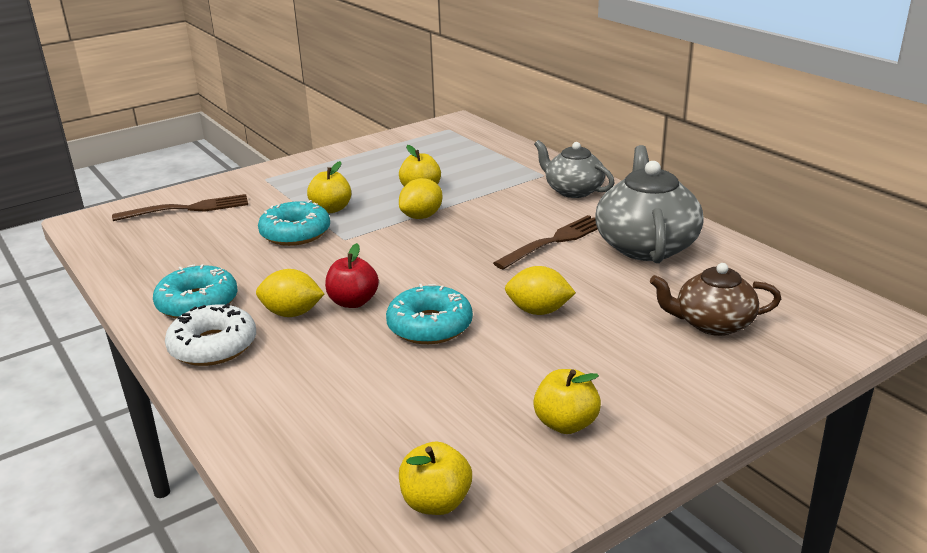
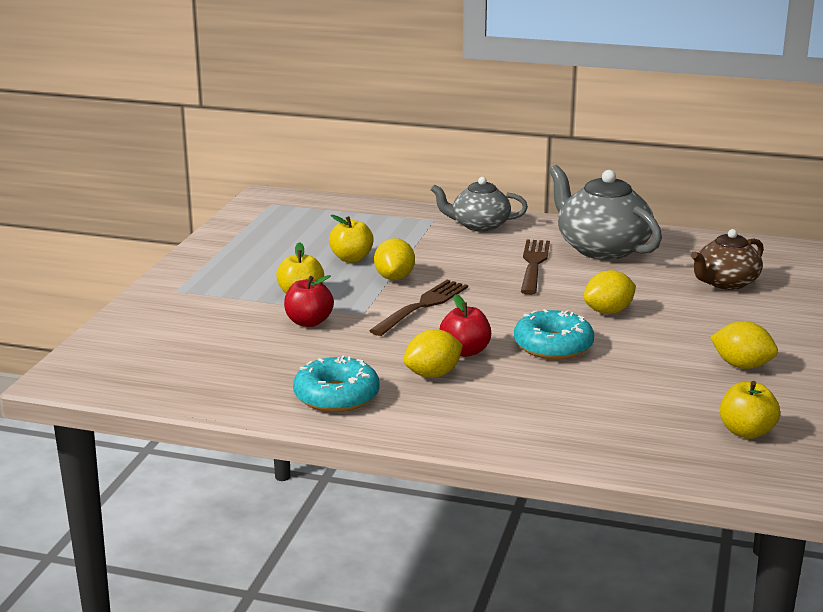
camera: 40 degrees left, 5 degrees down
brown fork [112,194,248,221] -> brown fork moved to [369,280,468,336]
white donut [165,303,256,366] -> none
turquoise donut [258,200,330,246] -> red apple [284,275,334,327]
yellow apple [533,369,601,434] -> yellow lemon [710,321,778,369]

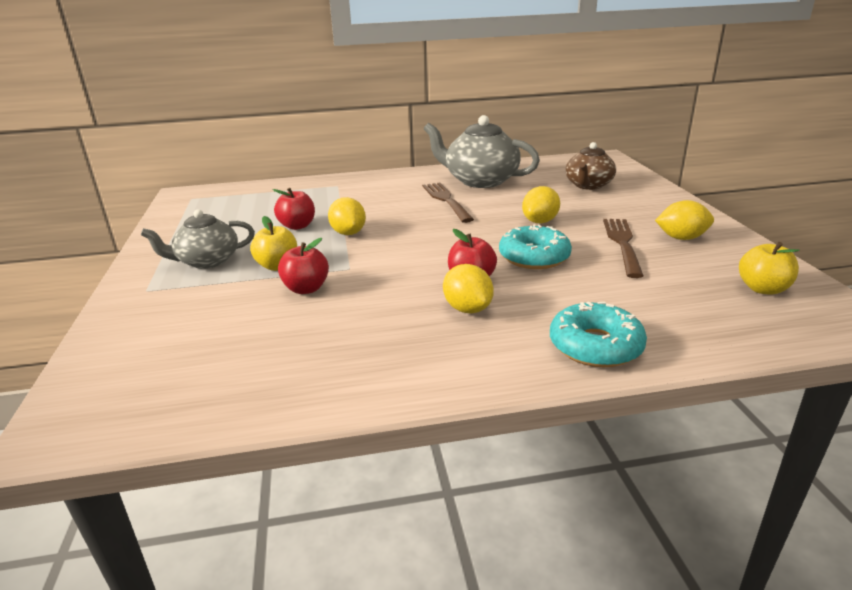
camera: 25 degrees left, 5 degrees up
turquoise donut [293,356,380,412] -> turquoise donut moved to [550,301,647,367]
yellow apple [329,215,374,263] -> red apple [273,188,315,230]
brown fork [369,280,468,336] -> brown fork moved to [603,219,644,278]
yellow lemon [404,329,463,378] -> yellow lemon turned 60 degrees counterclockwise [443,264,494,313]
grey teapot [431,177,528,232] -> grey teapot moved to [141,209,255,269]

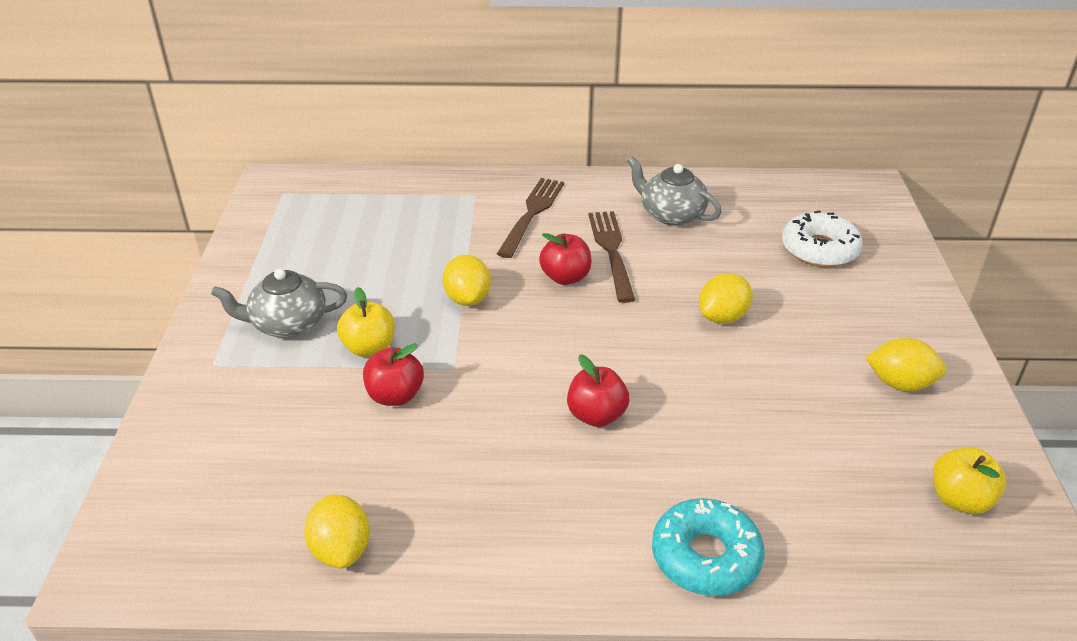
camera: 10 degrees right, 10 degrees up
red apple [273,188,315,230] -> red apple moved to [539,233,592,285]
grey teapot [424,115,540,188] -> grey teapot [627,156,722,226], size x0.64
yellow lemon [443,264,494,313] -> yellow lemon moved to [304,495,370,568]
turquoise donut [499,224,572,269] -> none
brown teapot [565,142,616,190] -> white donut [782,210,863,267]
brown fork [603,219,644,278] -> brown fork moved to [497,178,564,258]

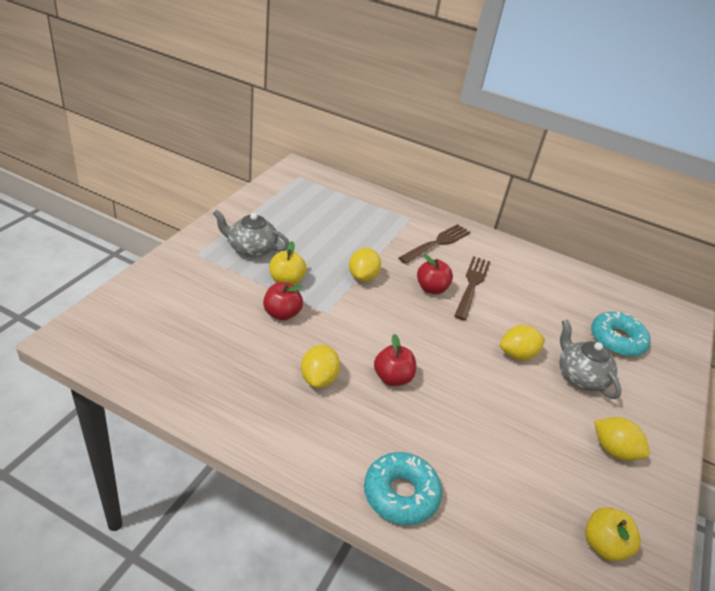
camera: 20 degrees right, 0 degrees up
yellow lemon [304,495,370,568] -> yellow lemon moved to [301,345,340,388]
grey teapot [627,156,722,226] -> grey teapot moved to [559,320,622,399]
white donut [782,210,863,267] -> turquoise donut [591,312,651,357]

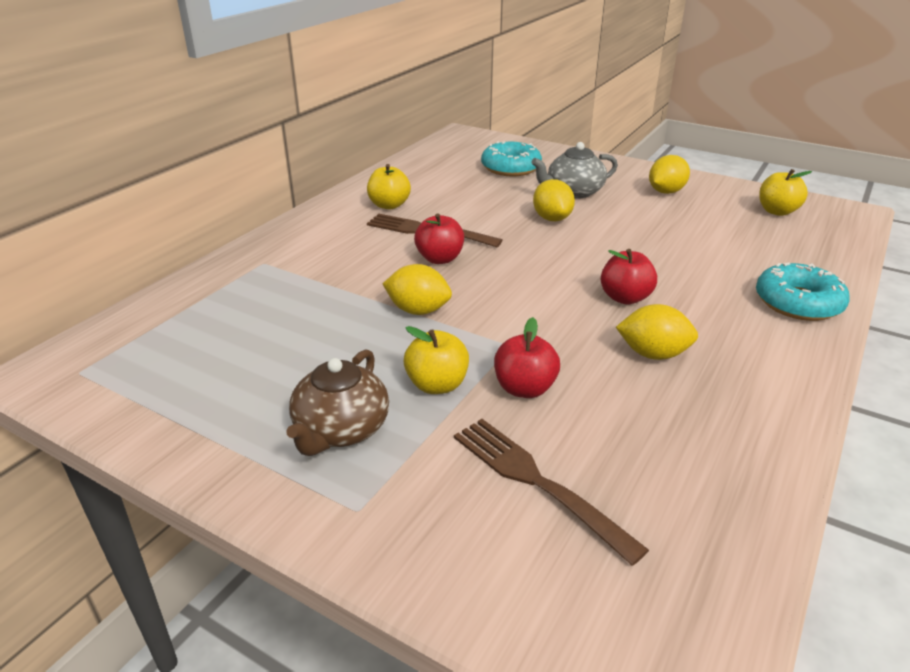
camera: 80 degrees left, 5 degrees down
grey teapot [213,210,289,258] -> brown teapot [286,349,389,456]
brown fork [398,224,471,264] -> brown fork moved to [454,419,649,566]
none -> yellow apple [367,164,411,209]

